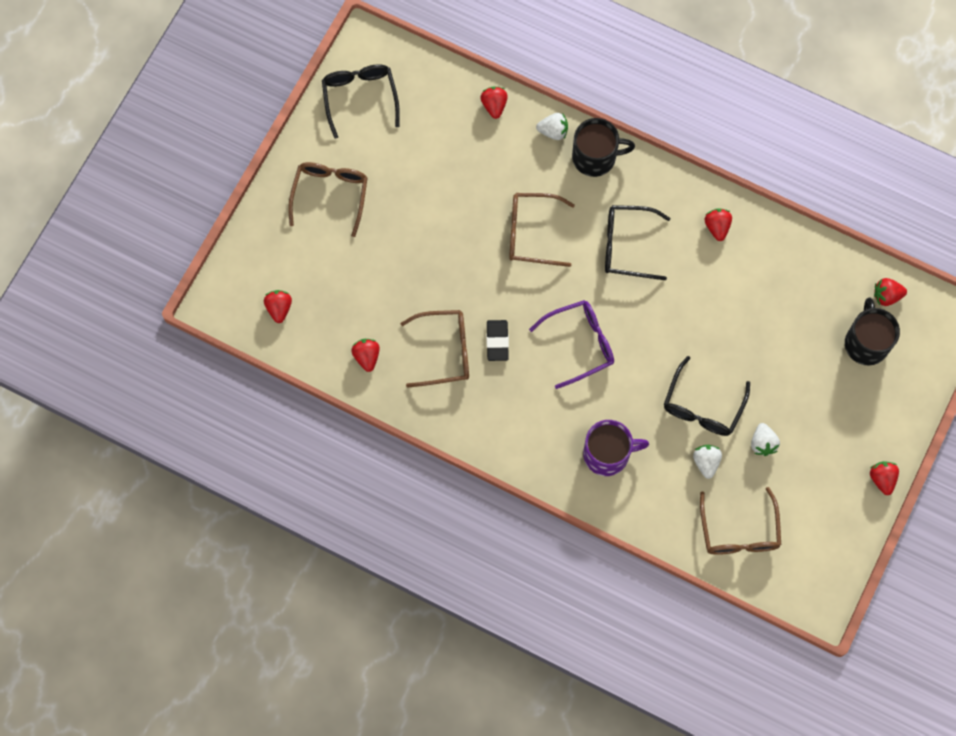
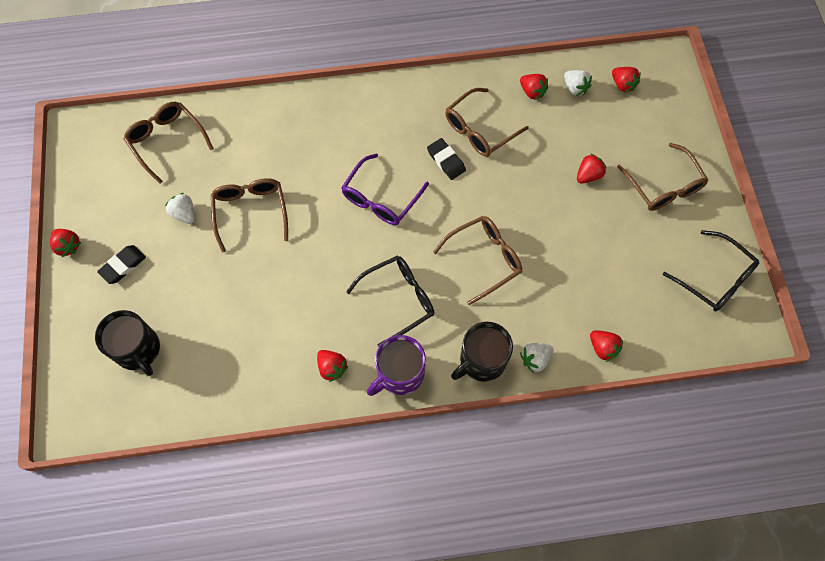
camera: 145 degrees right, 5 degrees down
purple mug [583,420,649,476] -> purple mug moved to [367,335,426,396]
black glasses [664,356,750,436] -> brown glasses [211,178,288,253]
white strawberry [693,445,722,479] -> white strawberry moved to [564,70,592,96]
red strawberry [874,278,907,306] -> red strawberry moved to [577,154,606,183]
none -> black eraser [97,245,146,284]

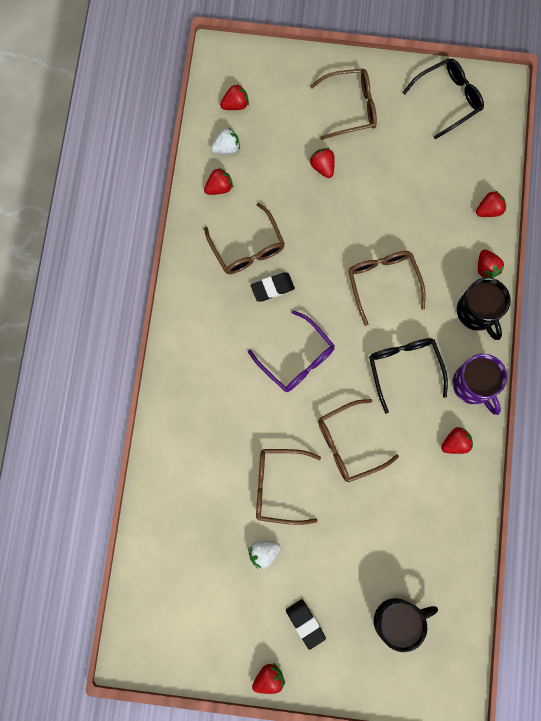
camera: 75 degrees left, 10 degrees up
brown glasses [124,102,214,184] -> brown glasses moved to [318,399,399,482]
white strawberry [520,343,554,373] -> red strawberry [478,250,504,278]

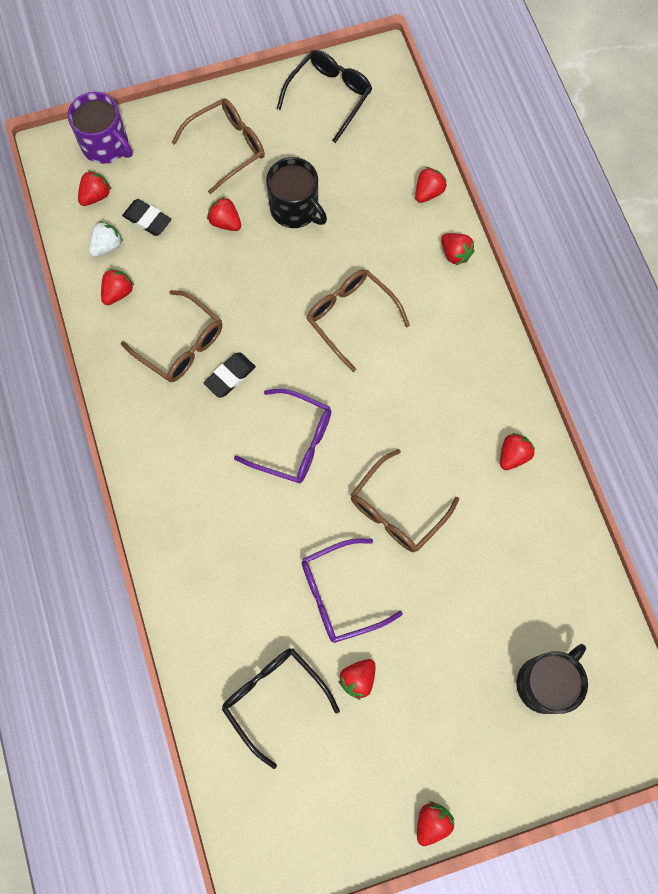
camera: 25 degrees left, 5 degrees down
white strawberry [248,541,280,569] -> red strawberry [338,659,376,700]
brown glasses [256,449,321,525] -> purple glasses [302,538,403,643]
black eraser [286,599,326,650] -> black eraser moved to [122,199,172,236]
black glasses [369,338,448,414] -> black glasses moved to [222,649,340,769]
purple mug [452,354,507,415] -> purple mug moved to [68,92,133,164]
black mug [457,278,511,340] -> black mug moved to [266,157,327,228]

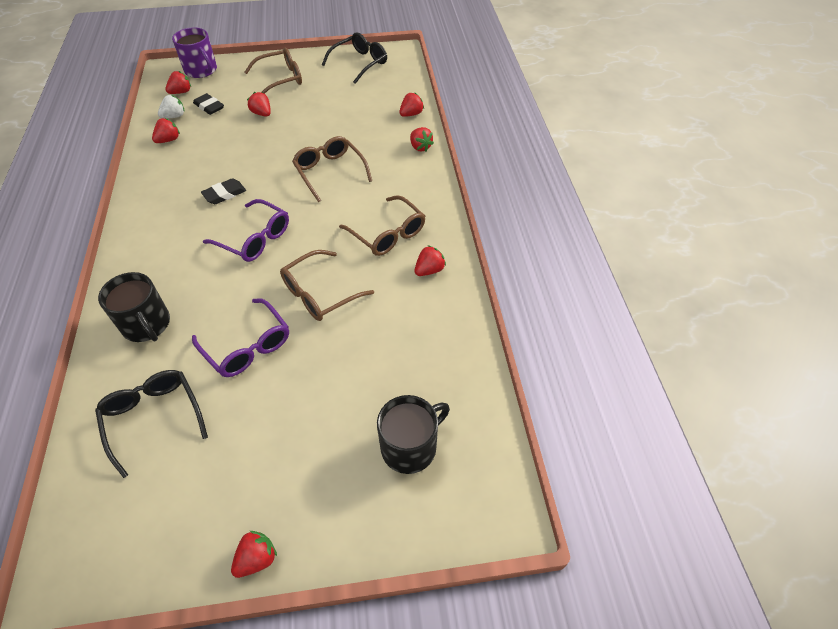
camera: 10 degrees right, 20 degrees down
brown glasses [121,290,222,382] -> brown glasses moved to [339,195,425,256]
black mug [266,157,327,228] -> black mug moved to [98,272,170,342]
purple glasses [302,538,403,643] -> purple glasses turned 120 degrees counterclockwise [192,298,289,377]
red strawberry [338,659,376,700] -> none

